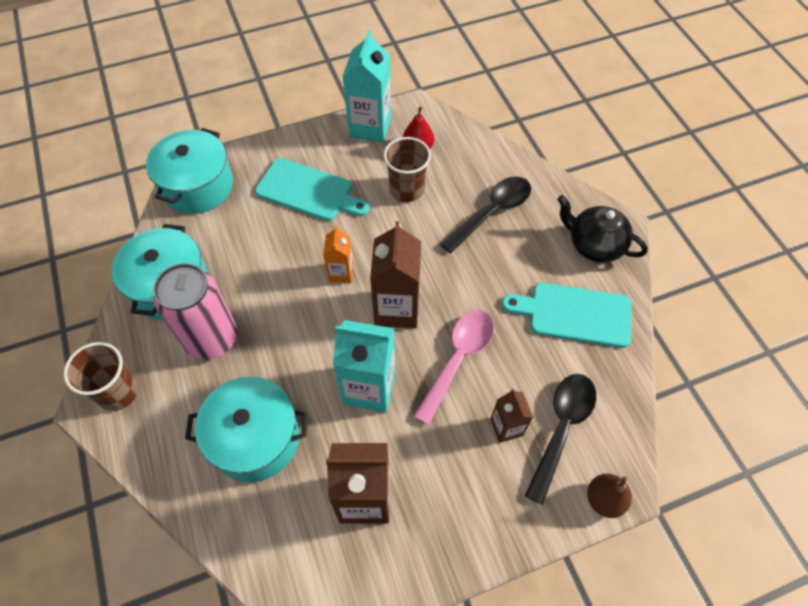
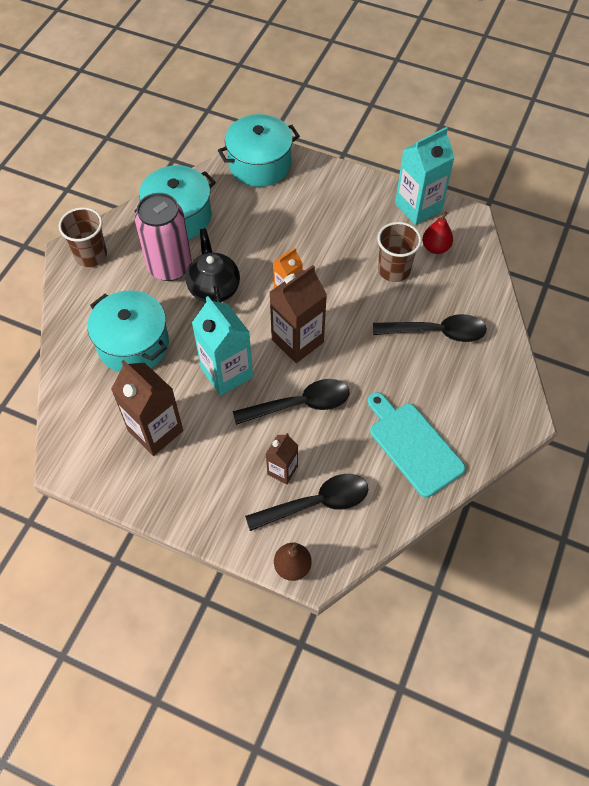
camera: 45 degrees right, 0 degrees up
turquoise cutting board [255,158,369,221] -> none
pink spoon [413,310,494,425] -> black spoon [233,379,350,425]
black teapot [557,195,648,263] -> black teapot moved to [186,228,240,302]

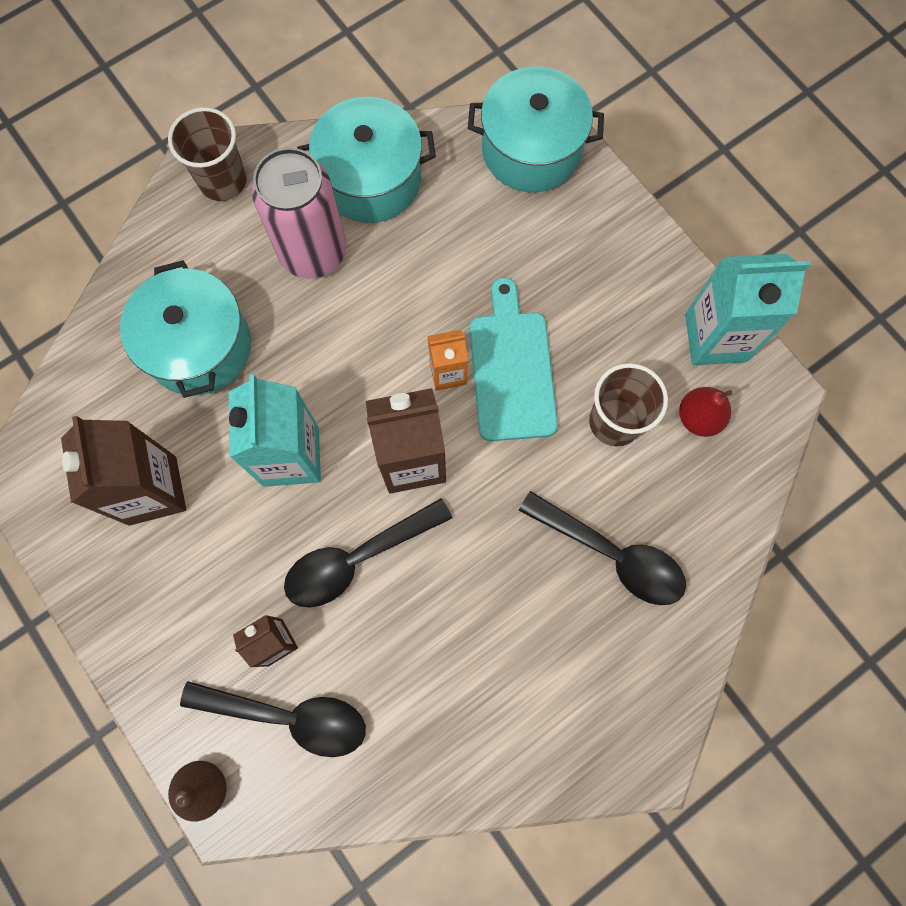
camera: 30 degrees right, 15 degrees up
black teapot [186,228,240,302] -> none
black spoon [233,379,350,425] -> black spoon turned 135 degrees clockwise [284,498,452,607]
turquoise cutting board [368,392,466,497] -> turquoise cutting board moved to [470,277,558,441]

